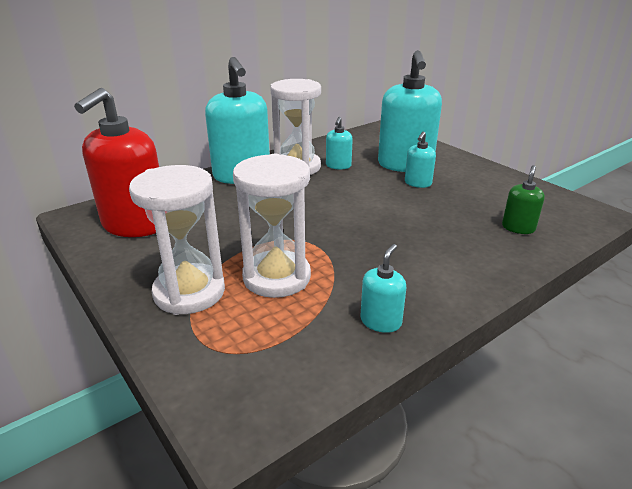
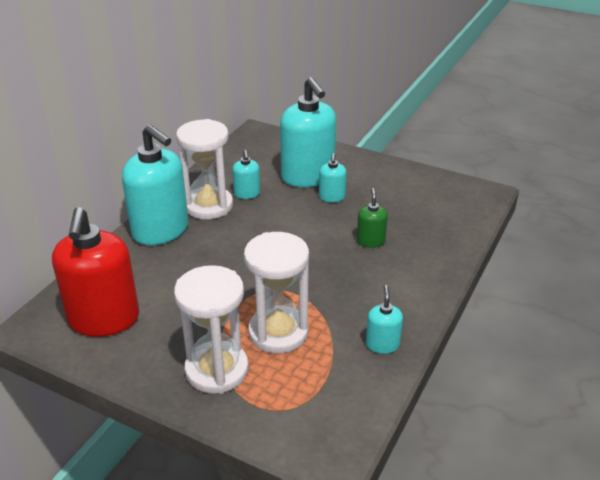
camera: 25 degrees left, 5 degrees up
green soap dispenser [502,165,545,234] -> green soap dispenser moved to [357,188,388,248]

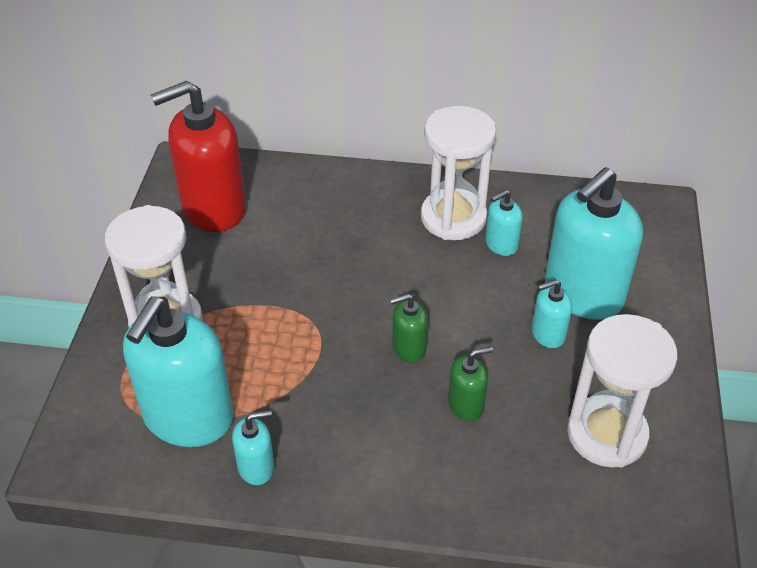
camera: 70 degrees right, 10 degrees up
turquoise soap dispenser [122,125,189,245] -> turquoise soap dispenser moved to [123,296,234,447]
white hourglass [244,232,309,353] -> white hourglass moved to [567,314,678,468]
none -> green soap dispenser [390,294,428,363]

